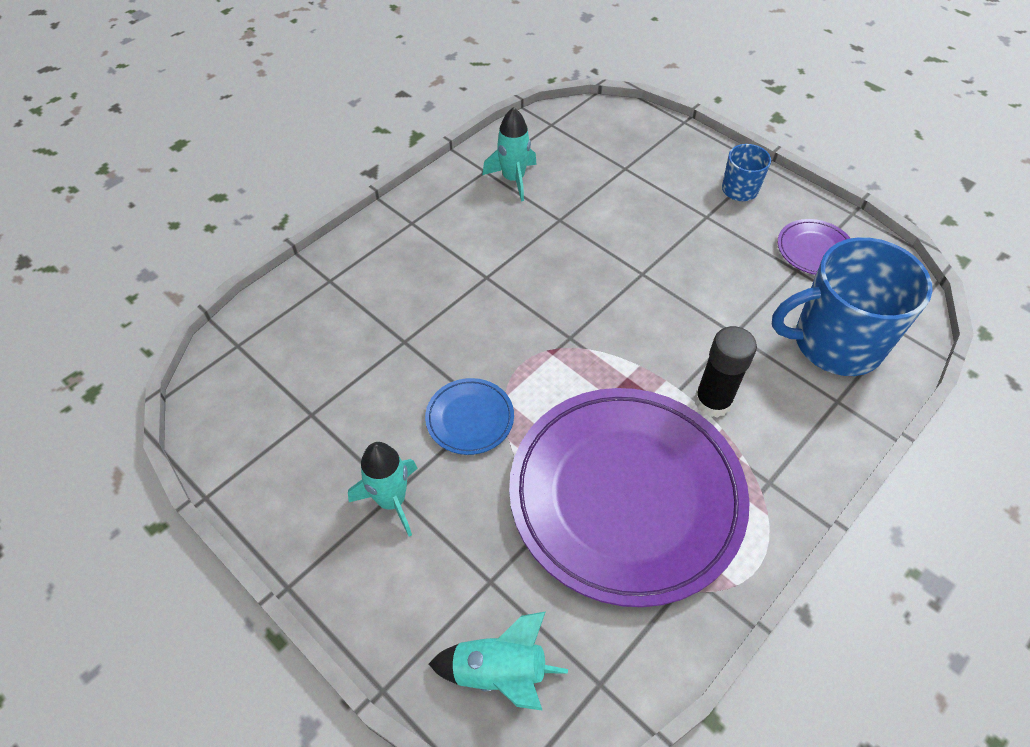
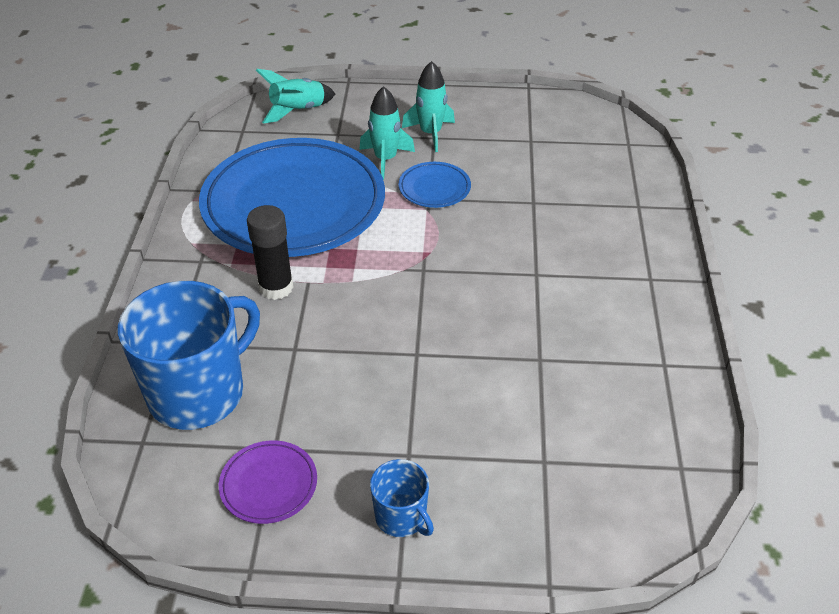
camera: 140 degrees right, 10 degrees down
turquoise rocket [482,107,537,201] -> turquoise rocket moved to [359,86,415,179]
purple plate [509,388,750,607] -> blue plate [199,138,385,257]

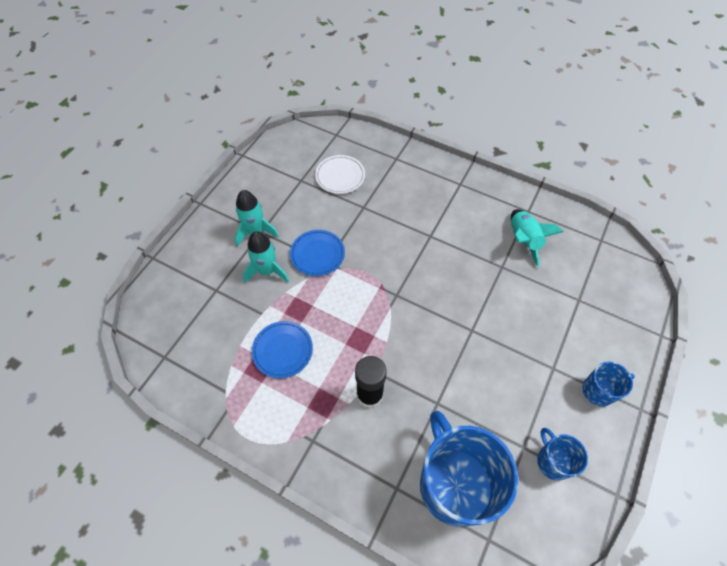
camera: 65 degrees left, 15 degrees up
blue plate [199,138,385,257] -> blue plate [252,321,313,378], size x0.40
purple plate [219,440,317,524] -> blue mug [537,428,588,481]
turquoise rocket [256,69,335,124] -> turquoise rocket moved to [511,209,564,267]
none -> white plate [315,155,365,194]

